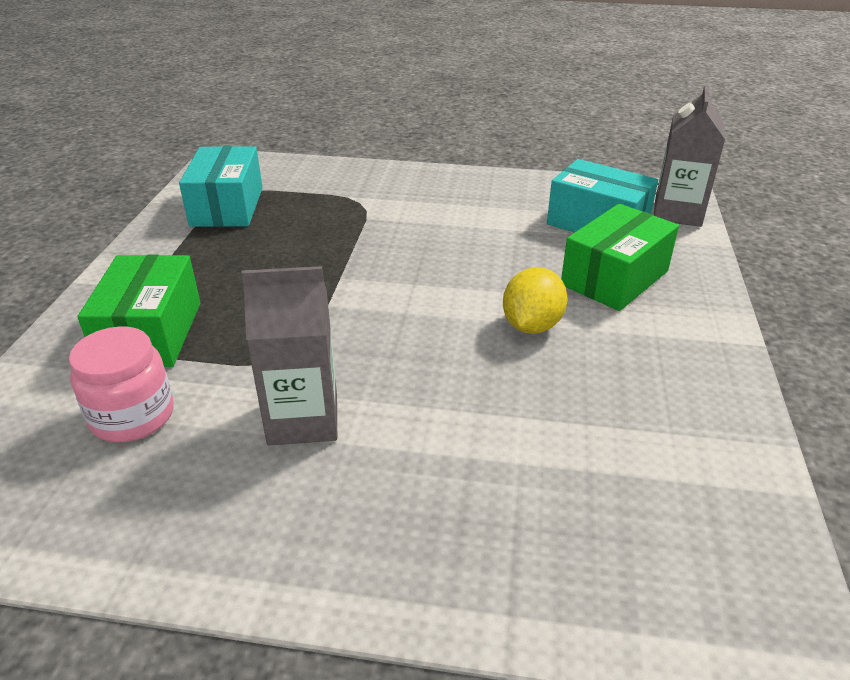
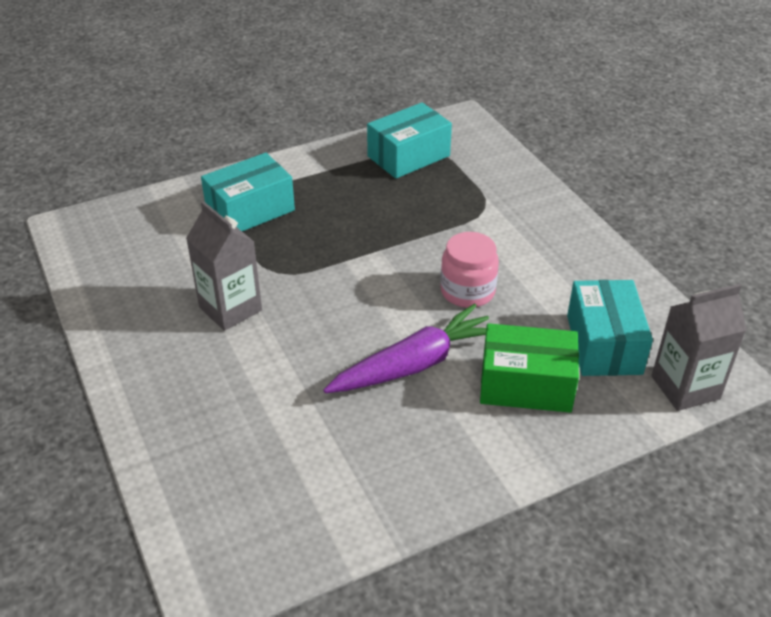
camera: 55 degrees right, 5 degrees up
pink jar [69,326,174,442] -> pink jar moved to [440,232,499,308]
green box [78,255,201,367] -> turquoise box [201,153,295,231]
yellow lemon [503,267,568,334] -> purple carrot [323,303,489,393]

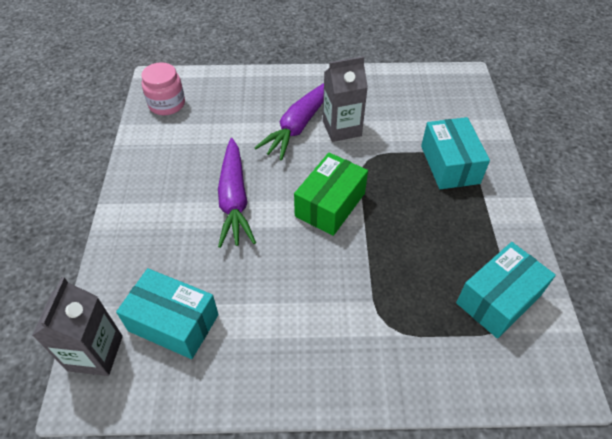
camera: 115 degrees right, 10 degrees up
turquoise box [367,103,452,179] -> turquoise box turned 60 degrees clockwise [456,242,556,338]
pink jar [440,232,499,308] -> pink jar moved to [141,62,185,115]
green box [480,323,579,413] -> green box moved to [294,153,368,236]
none -> purple carrot [254,83,324,160]

